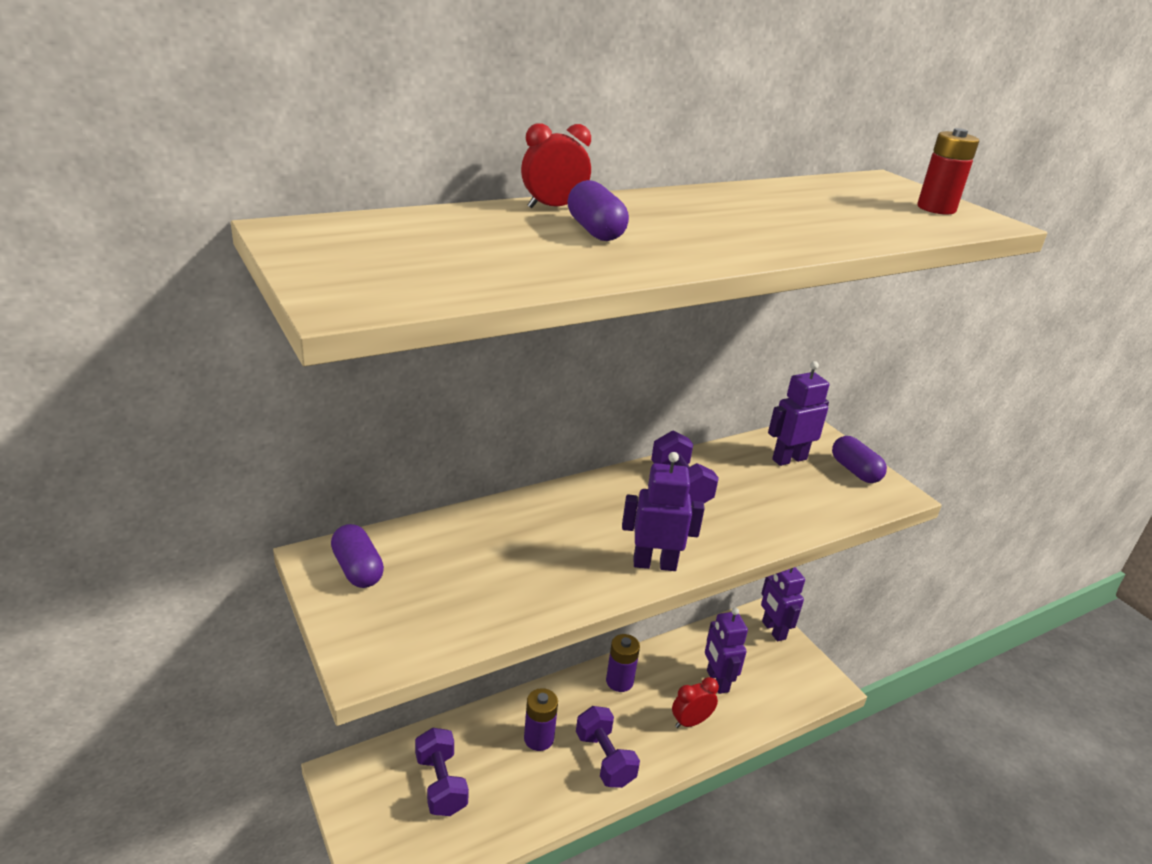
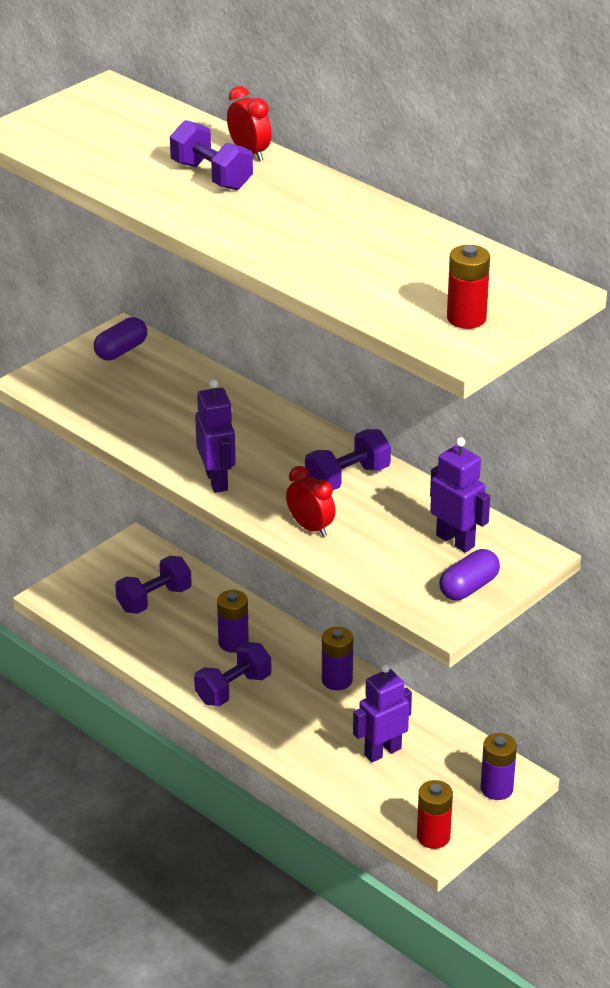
camera: 75 degrees right, 5 degrees up
purple capsule [567,180,629,241] -> purple dumbbell [170,120,253,190]
red clock [672,677,719,728] -> red clock moved to [286,466,336,537]
purple robot [761,567,805,641] -> purple battery [480,733,517,800]
none -> red battery [417,780,453,849]

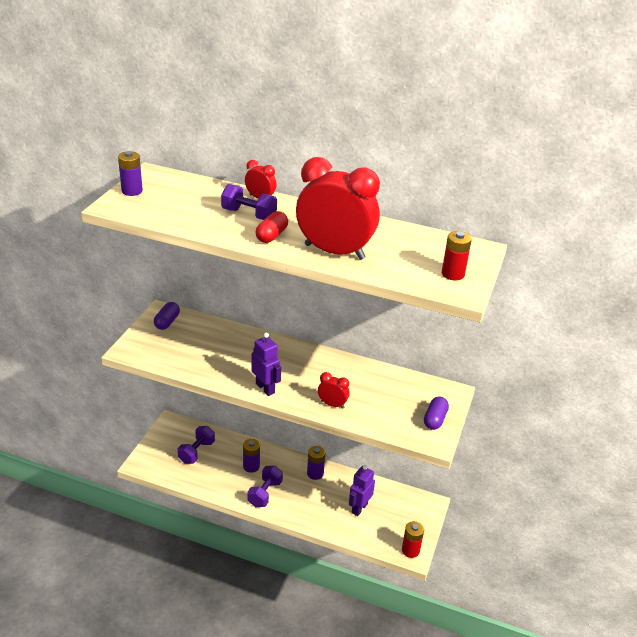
camera: 25 degrees left, 0 degrees up
purple dumbbell [305,429,391,490] -> none
purple robot [430,437,490,553] -> none
purple battery [480,733,517,800] -> purple battery moved to [118,151,143,196]
none -> red capsule [256,211,288,243]
none -> red clock [296,157,380,260]

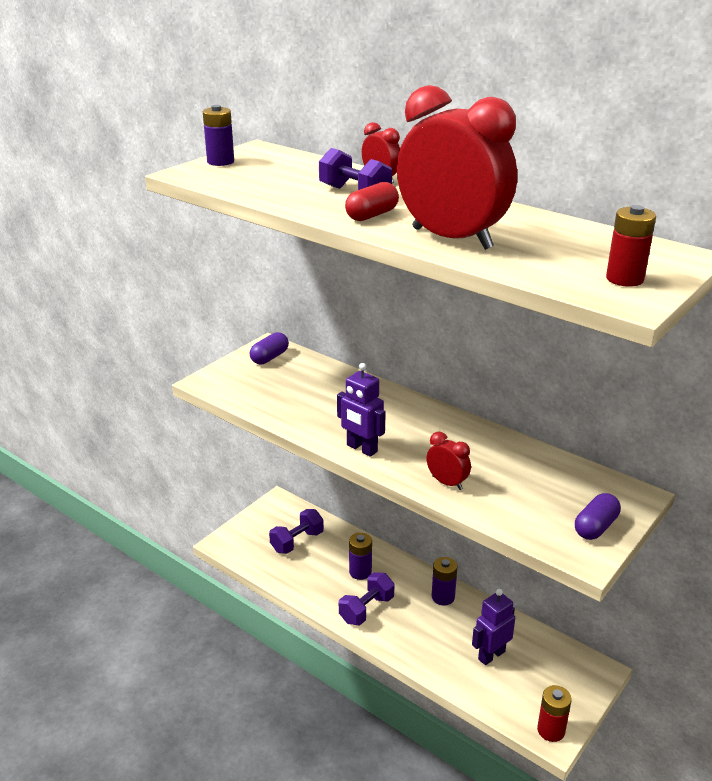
camera: 20 degrees right, 5 degrees down
purple robot [252,333,281,396] -> purple robot turned 150 degrees clockwise [337,363,386,457]

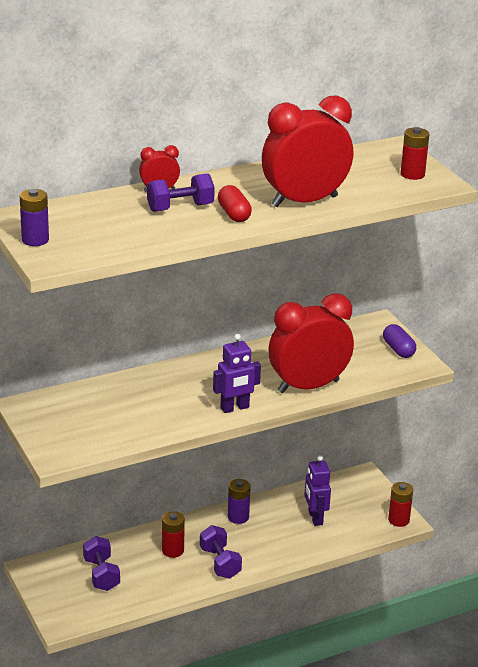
camera: 65 degrees left, 0 degrees up
purple capsule [250,332,289,365] -> none
purple battery [349,533,372,580] -> red battery [162,511,185,558]
red clock [426,431,471,490] -> red clock [269,294,354,393], size x2.26

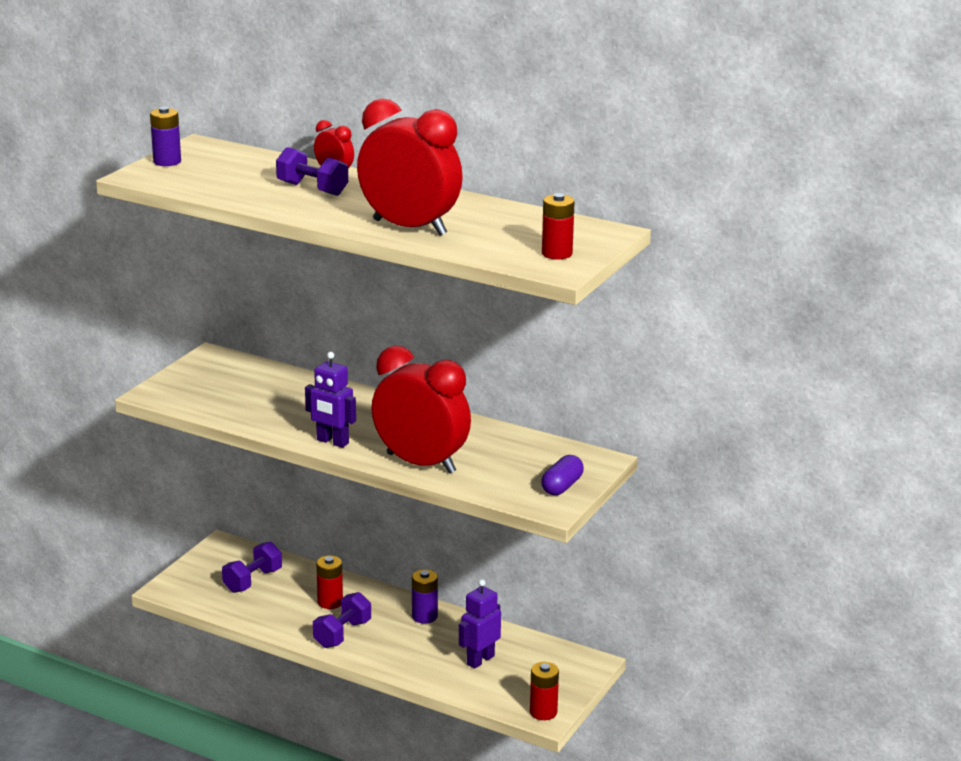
camera: 55 degrees right, 5 degrees down
red capsule [218,185,252,222] -> none

